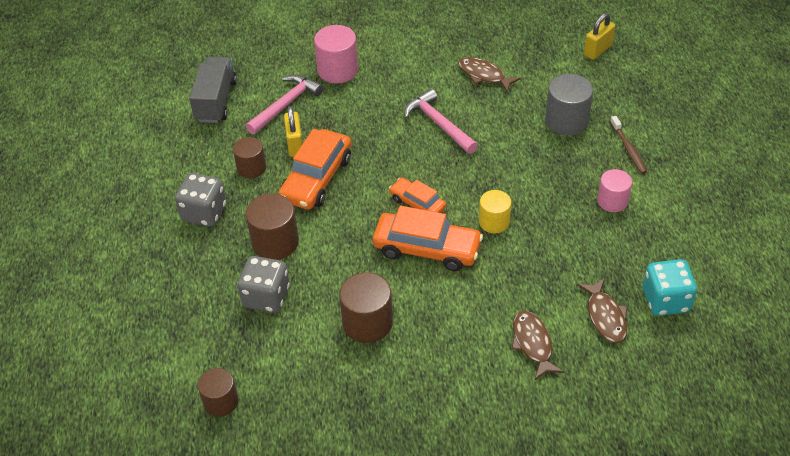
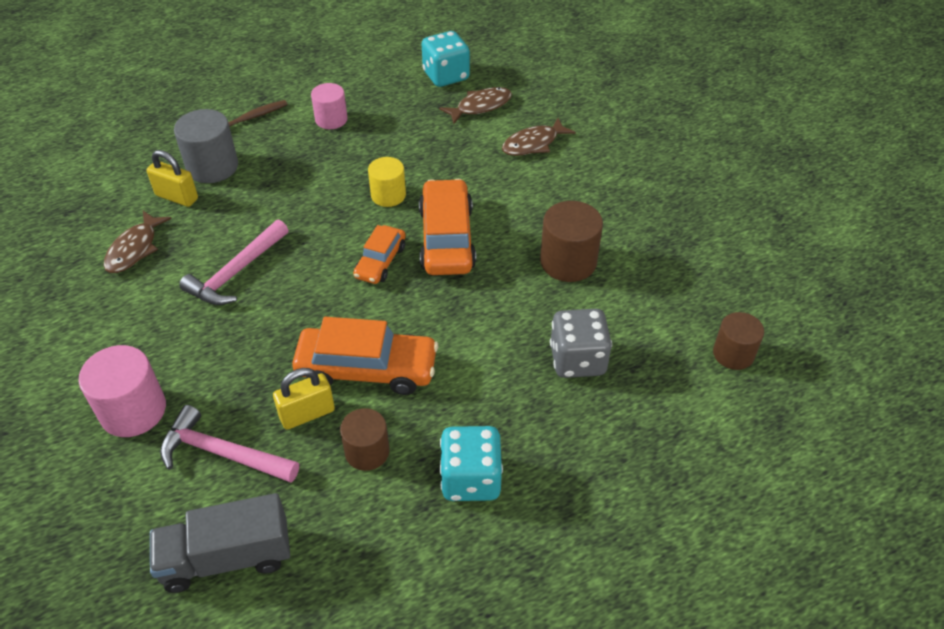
camera: 110 degrees left, 0 degrees up
grey dice [175,173,226,227] -> turquoise dice [440,426,503,501]
brown cylinder [246,194,299,260] -> none
yellow padlock [584,13,615,60] -> yellow padlock moved to [146,150,198,207]

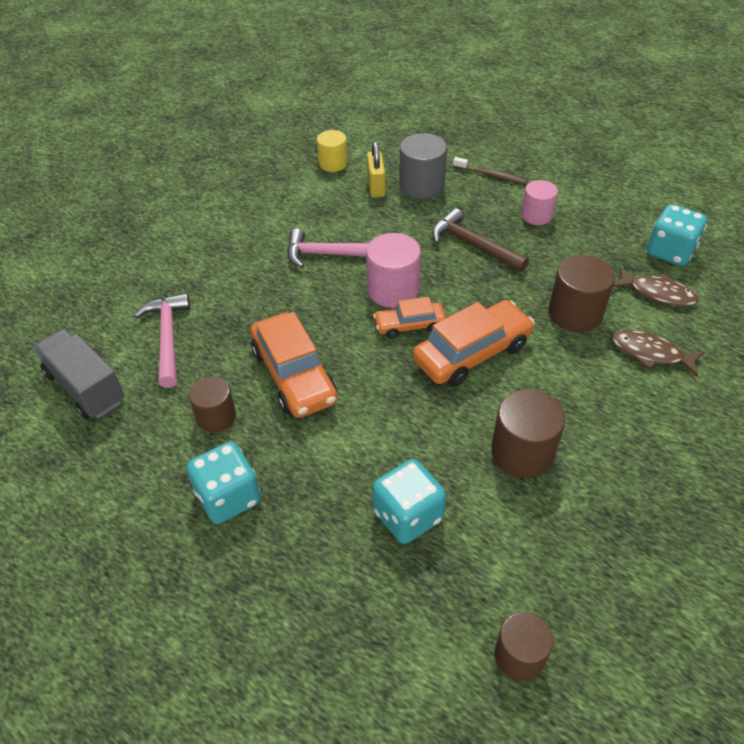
camera: 60 degrees right, 0 degrees up
pink cylinder [78,345,166,437] -> pink cylinder moved to [366,233,421,308]
brown fish [104,211,172,273] -> none
yellow padlock [273,368,335,430] -> none
yellow cylinder [368,157,406,207] -> yellow cylinder moved to [317,130,348,172]
grey dice [550,309,612,378] -> turquoise dice [372,459,446,544]
none -> brown hammer [432,208,529,272]
none -> brown cylinder [549,255,615,332]

